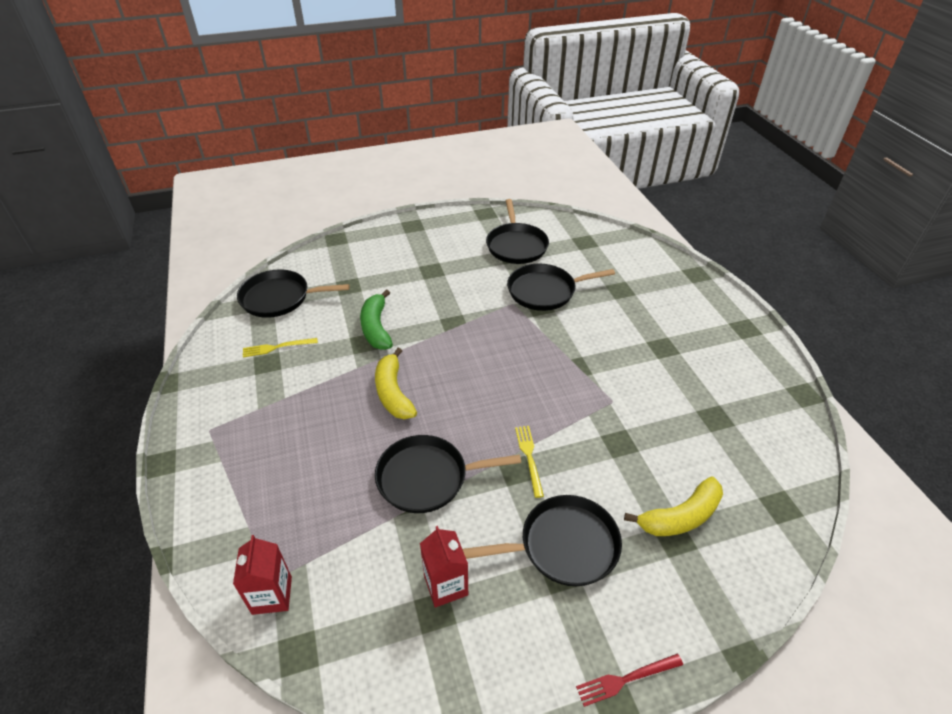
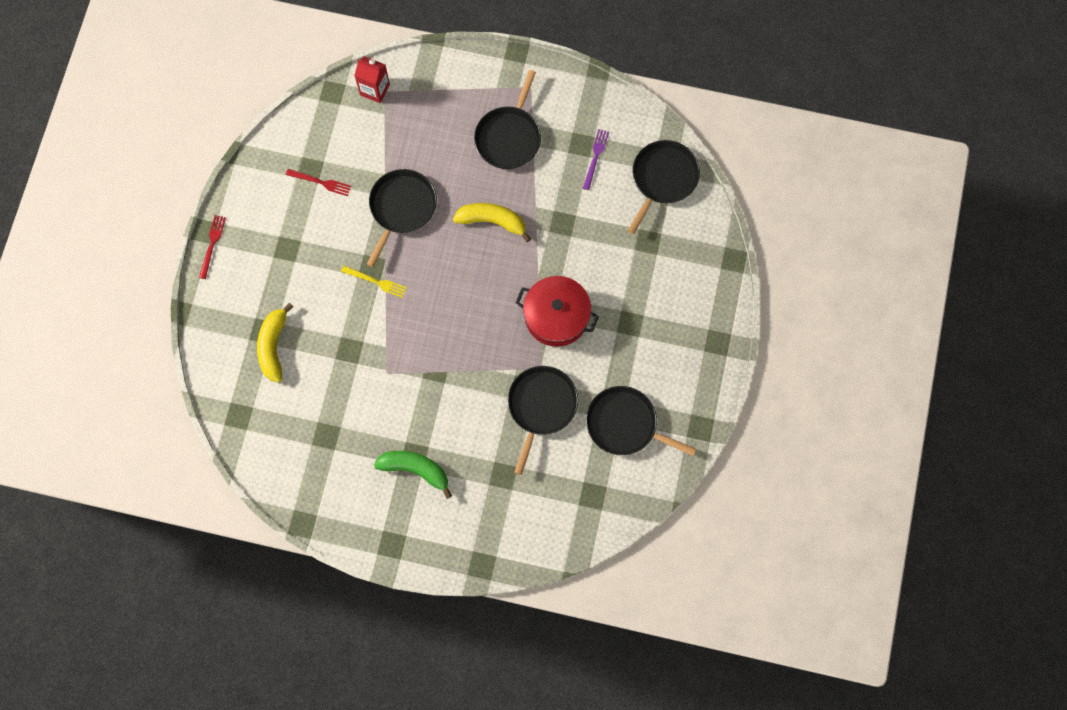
camera: 120 degrees right, 30 degrees up
yellow fork [243,338,318,357] -> purple fork [583,129,609,190]
green banana [360,289,393,350] -> green banana moved to [374,451,452,499]
red carton [420,526,468,608] -> red fork [286,169,351,196]
black pan [462,495,622,586] -> black pan moved to [474,70,541,169]
none -> red pot [515,276,599,347]

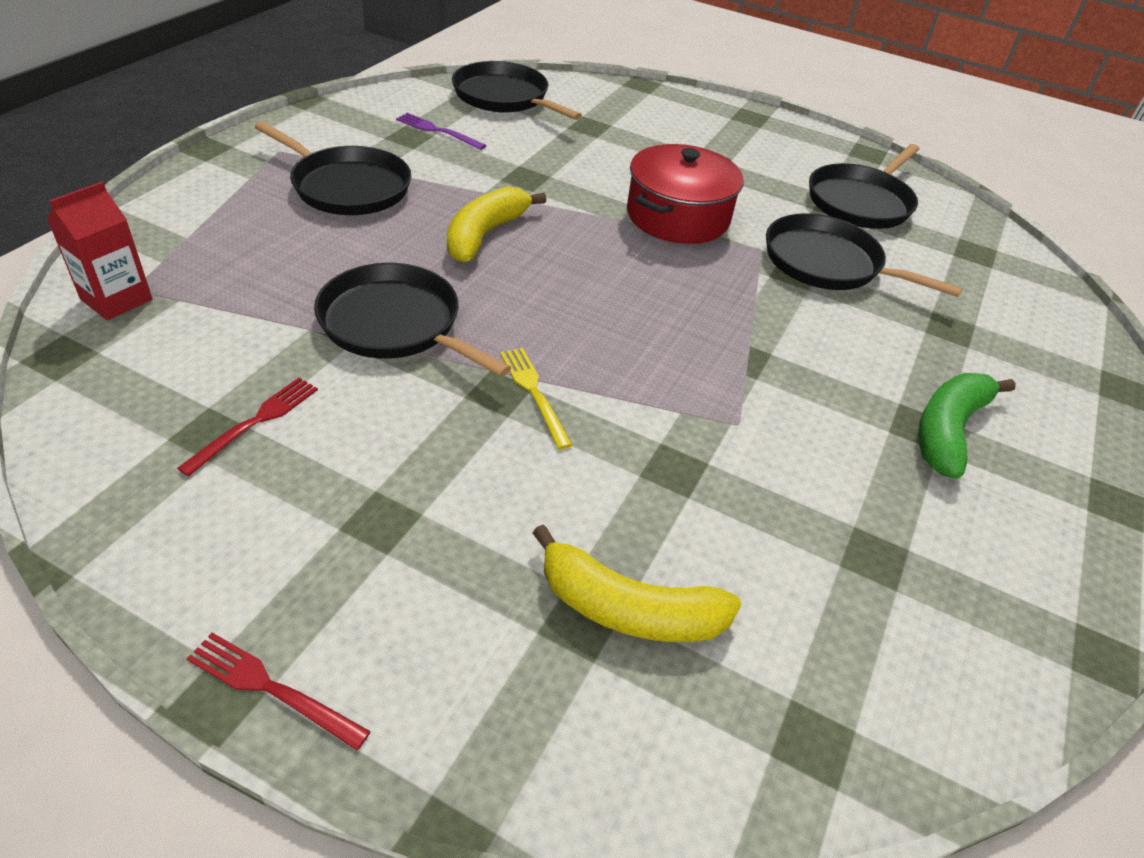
camera: 80 degrees left, 30 degrees down
yellow fork [341,266,407,298] -> yellow fork turned 60 degrees counterclockwise [500,348,573,449]

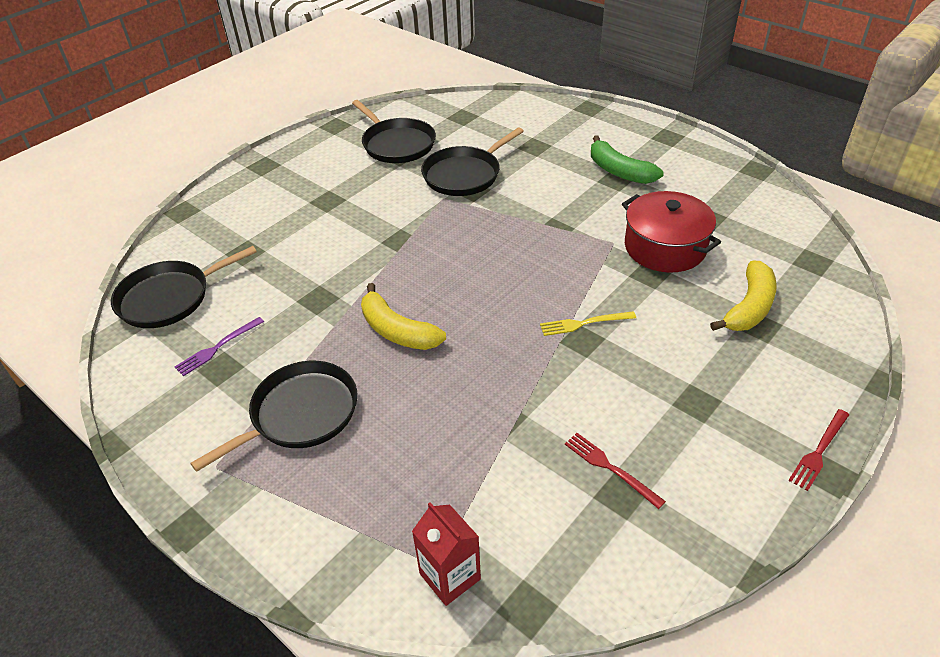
camera: 70 degrees left, 0 degrees up
black pan [314,263,511,377] -> none
red pot [627,144,743,244] -> red pot moved to [622,191,721,273]

